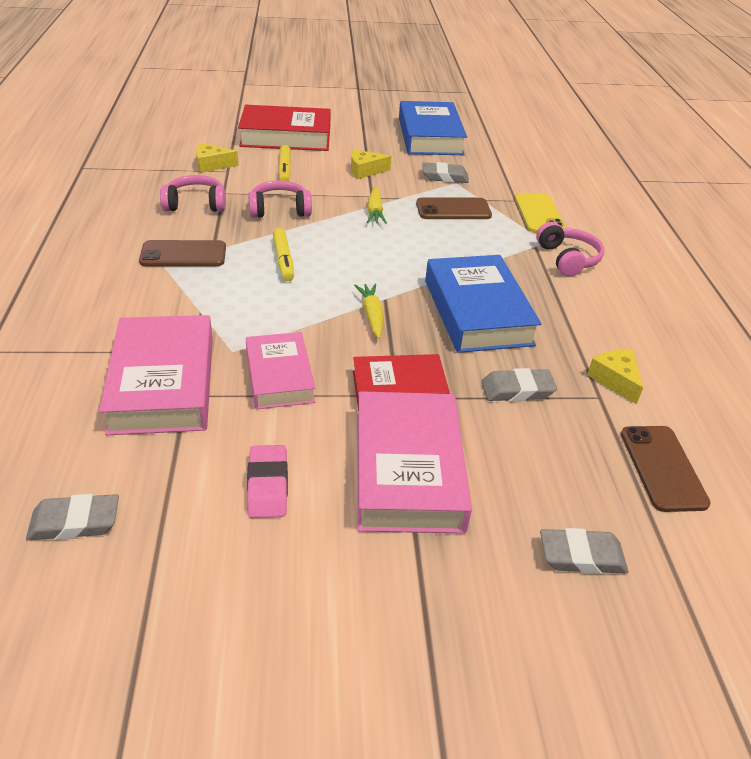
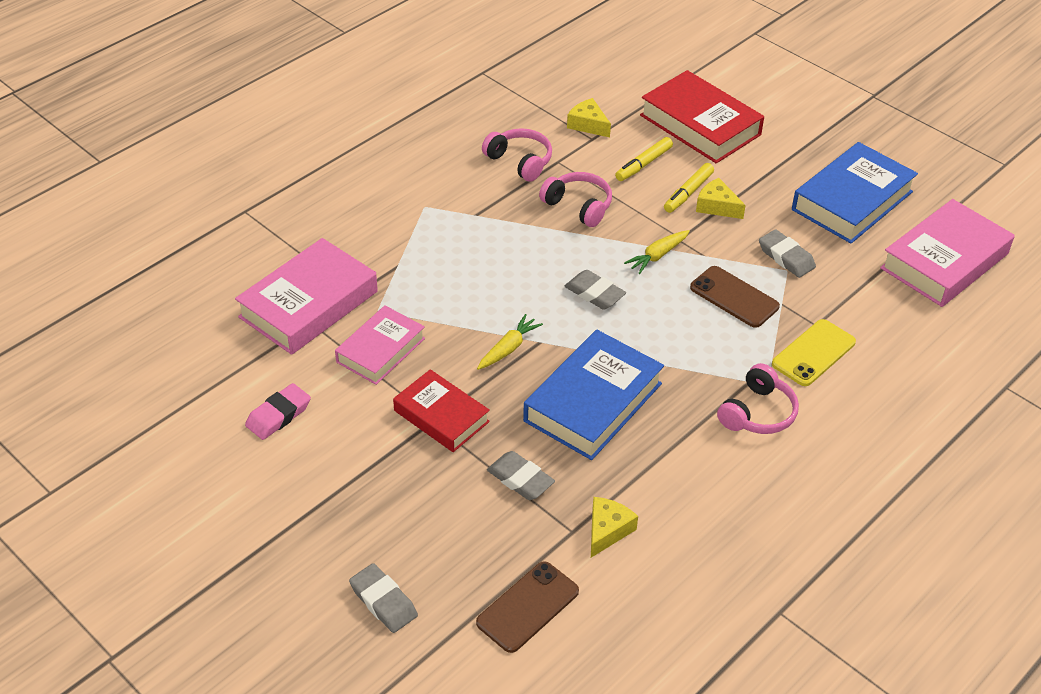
camera: 50 degrees right, 5 degrees up
grey eraser [26,494,119,540] -> grey eraser moved to [564,270,626,310]
brown phone [139,240,226,266] -> none
yellow marker [273,228,294,281] -> yellow marker moved to [664,163,714,213]
pink book [357,391,472,533] -> pink book moved to [880,199,1015,307]

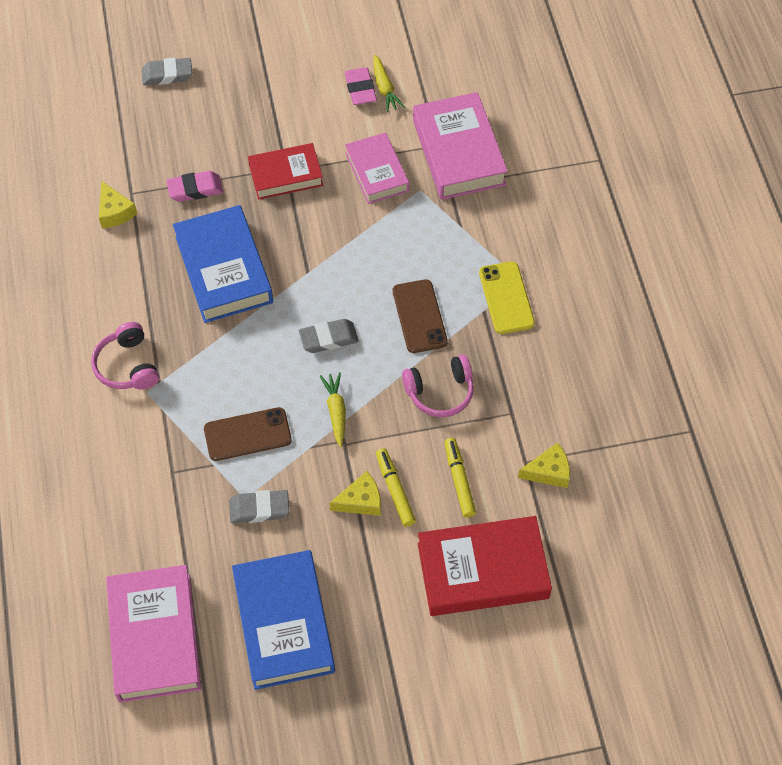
camera: 125 degrees right, 15 degrees up
brown phone [476,561,579,653] -> brown phone moved to [393,279,448,353]
yellow carrot [477,314,543,370] -> yellow carrot moved to [374,55,405,112]
pink headphones [482,128,552,182] -> none
grey eraser [487,451,555,500] -> pink eraser [166,171,223,202]
yellow phone [772,319,856,386] -> yellow phone moved to [479,261,535,334]

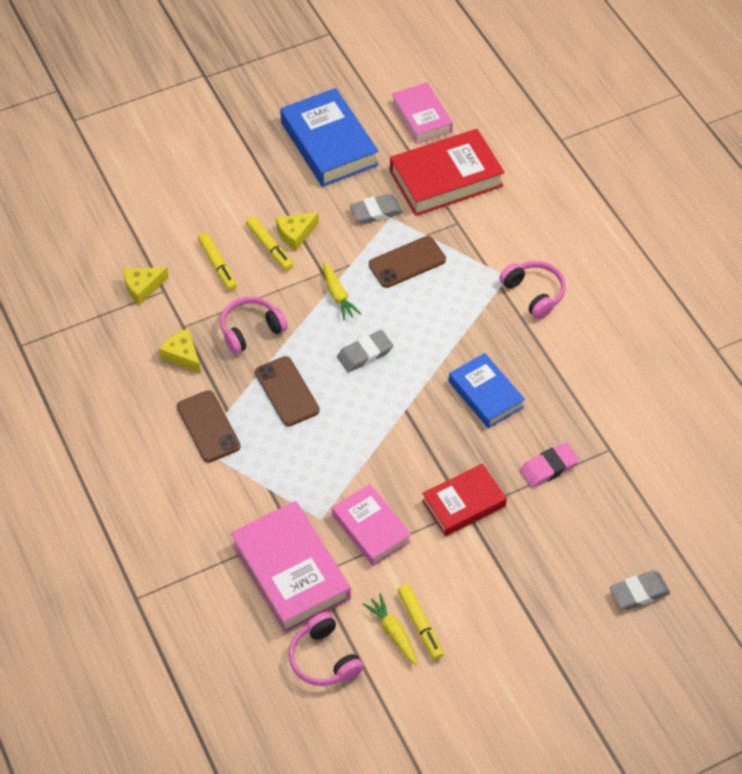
camera: 165 degrees right, 5 degrees down
yellow cheese [99,181,137,228] -> yellow cheese moved to [159,328,201,373]
pink book [106,565,201,703] -> pink book [392,82,453,144], size x0.64
blue book [173,205,273,323] -> blue book [449,353,525,428], size x0.64
pink eraser [344,67,377,105] -> yellow marker [397,584,444,660]
red book [418,516,552,616] -> red book moved to [390,129,505,216]
yellow phone [479,261,535,334] -> brown phone [177,390,241,463]
none -> pink headphones [288,612,364,686]

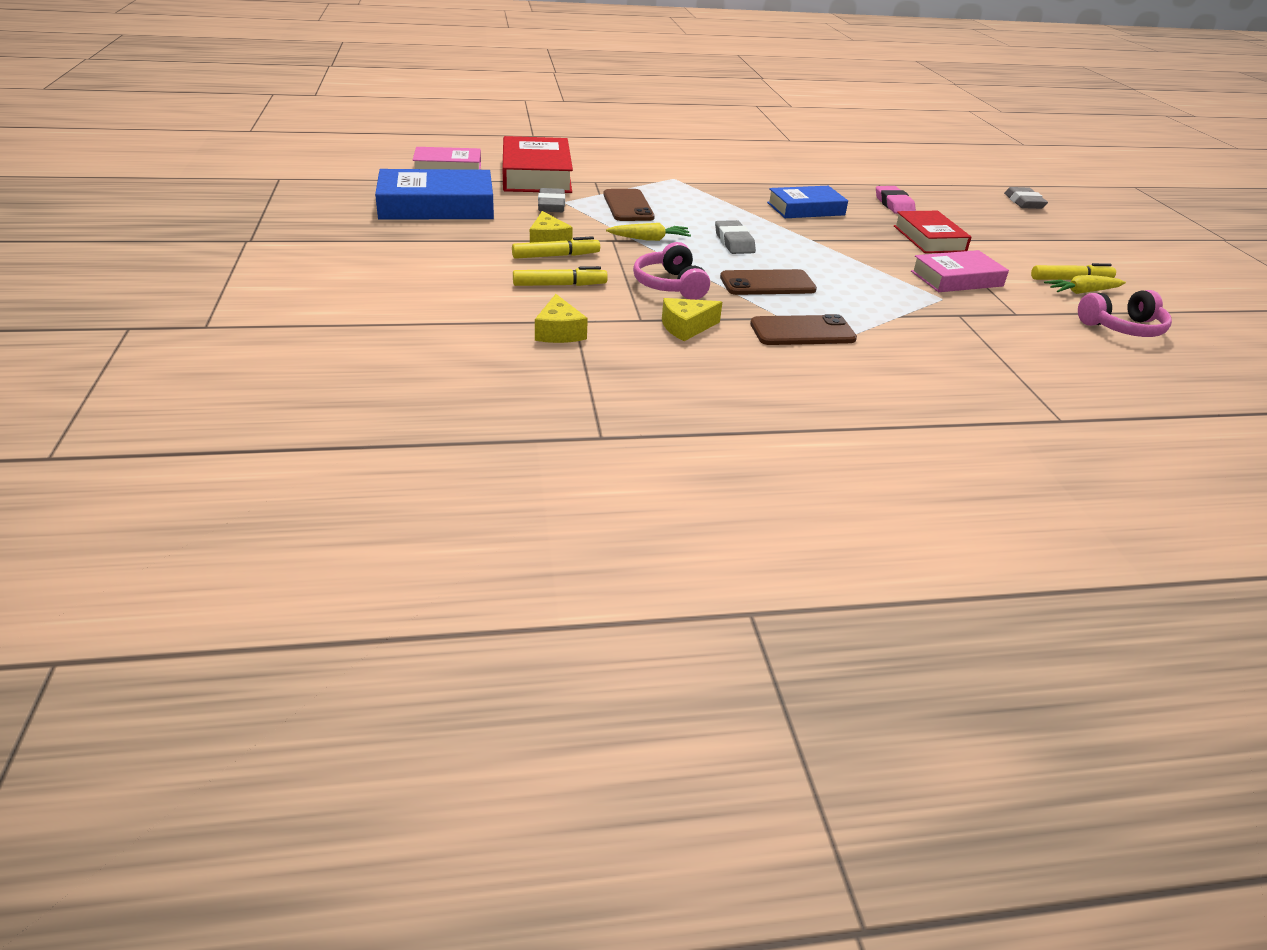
camera: 75 degrees left, 20 degrees down
pink book [231,501,351,633] -> none
pink headphones [499,261,566,319] -> none

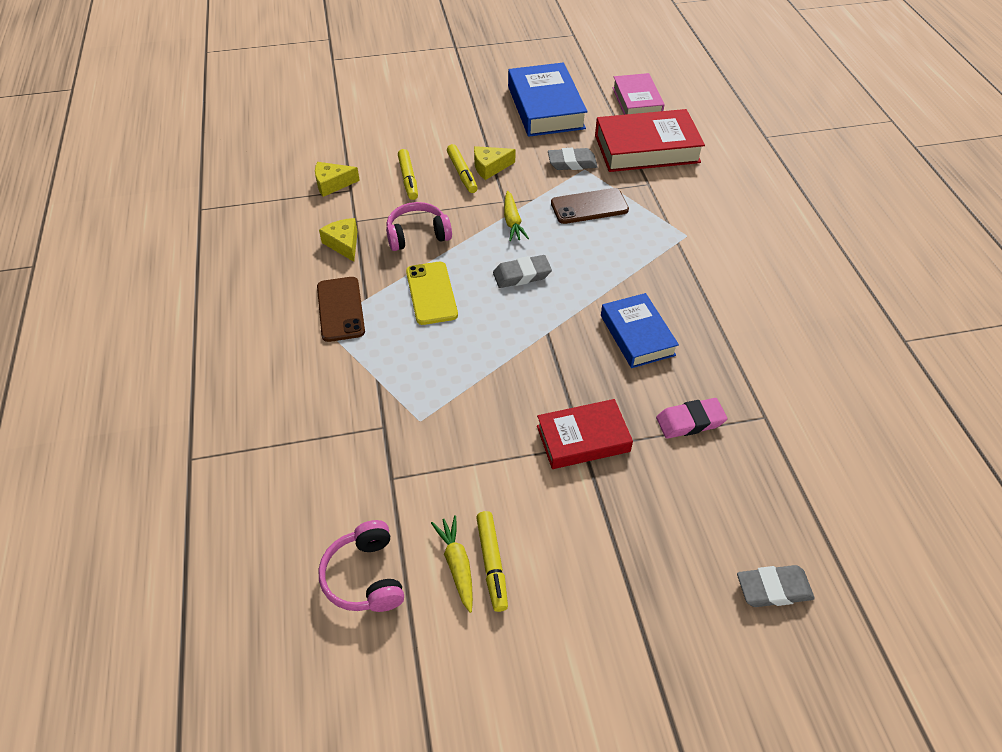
camera: 90 degrees right, 15 degrees up
brown phone [720,269,817,295] -> yellow phone [406,262,458,325]
pink book [911,250,1009,292] -> none

